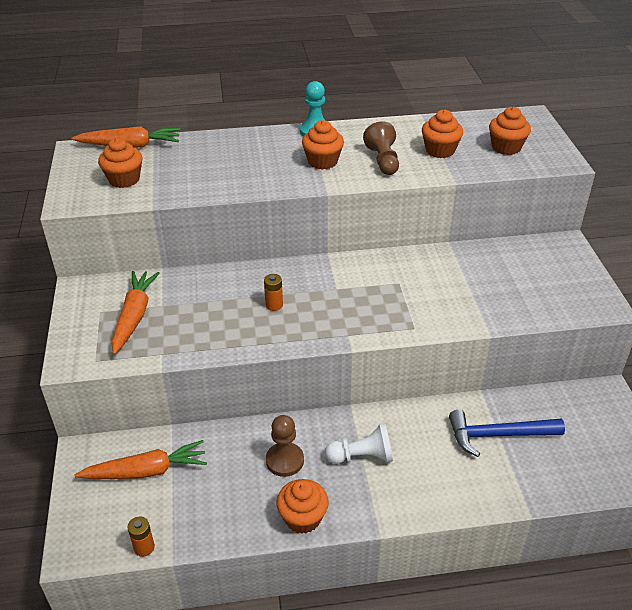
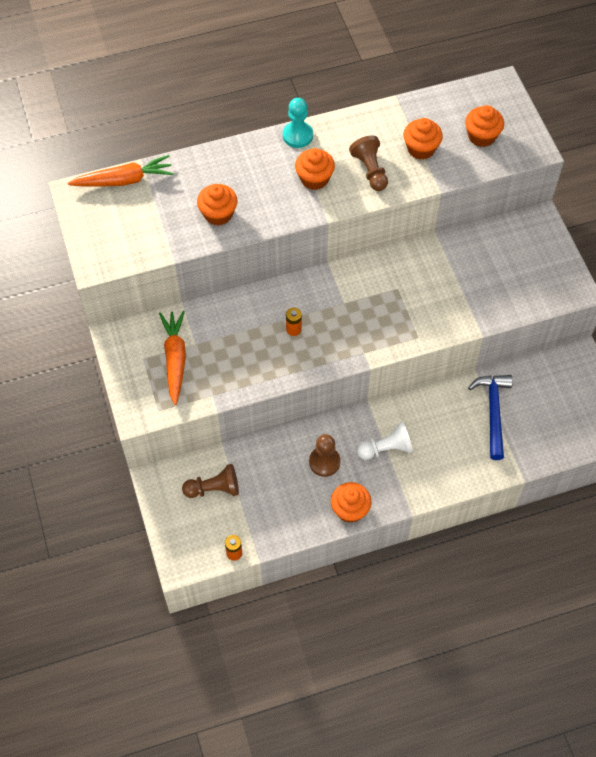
camera: 10 degrees left, 20 degrees up
orange carrot [74,440,207,479] -> brown pawn [182,464,239,498]
orange cupcake [98,138,142,188] -> orange cupcake moved to [197,184,238,226]
blue hammer [449,410,565,457] -> blue hammer turned 105 degrees clockwise [468,375,513,460]

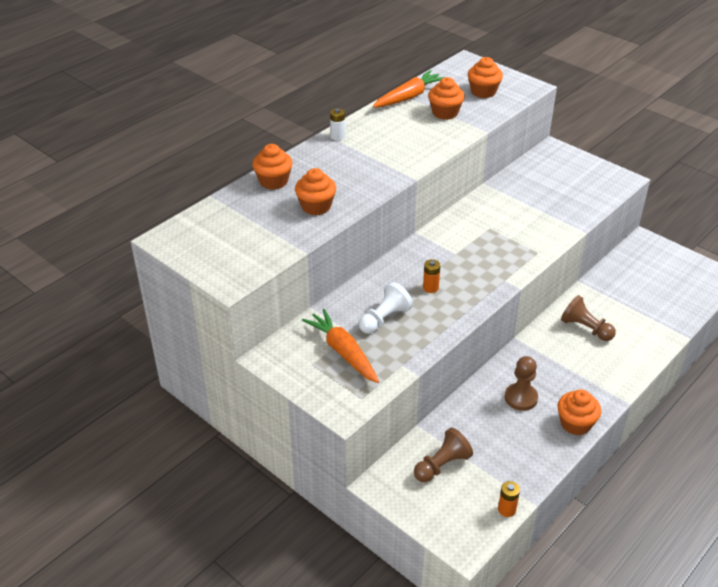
camera: 30 degrees left, 20 degrees down
orange carrot [68,155,174,187] -> orange carrot moved to [373,70,445,108]
turquoise pawn [283,98,313,148] -> white battery [330,108,345,140]
orange cupcake [295,148,335,190] -> orange cupcake moved to [252,144,293,190]
brown pawn [349,136,388,191] -> brown pawn moved to [561,295,616,341]
white pawn [357,422,413,460] -> white pawn moved to [359,282,413,334]
blue hammer [468,375,513,460] -> none

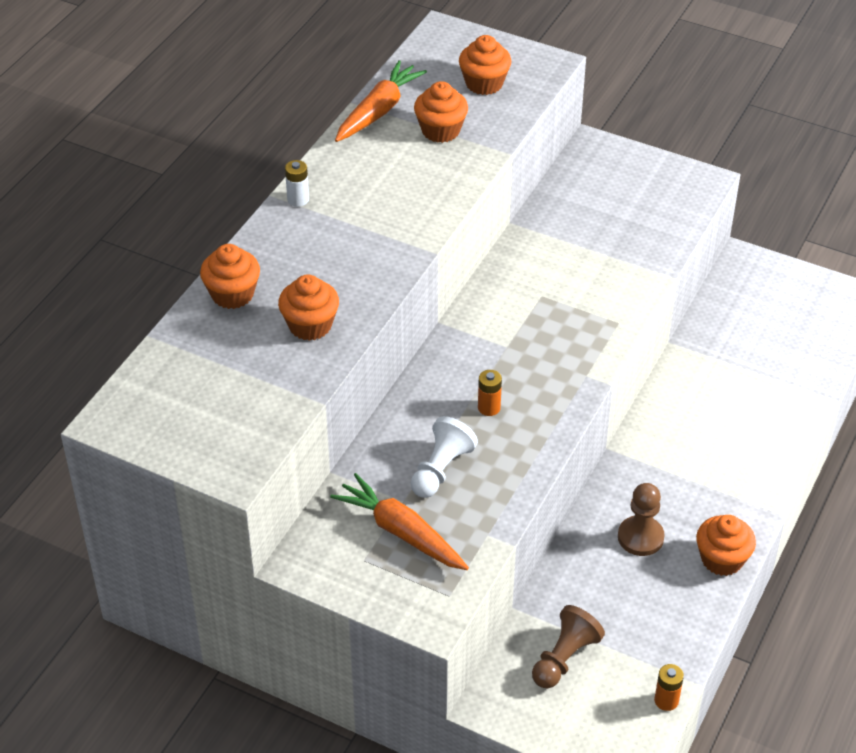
camera: 15 degrees left, 5 degrees up
brown pawn [561,295,616,341] -> none

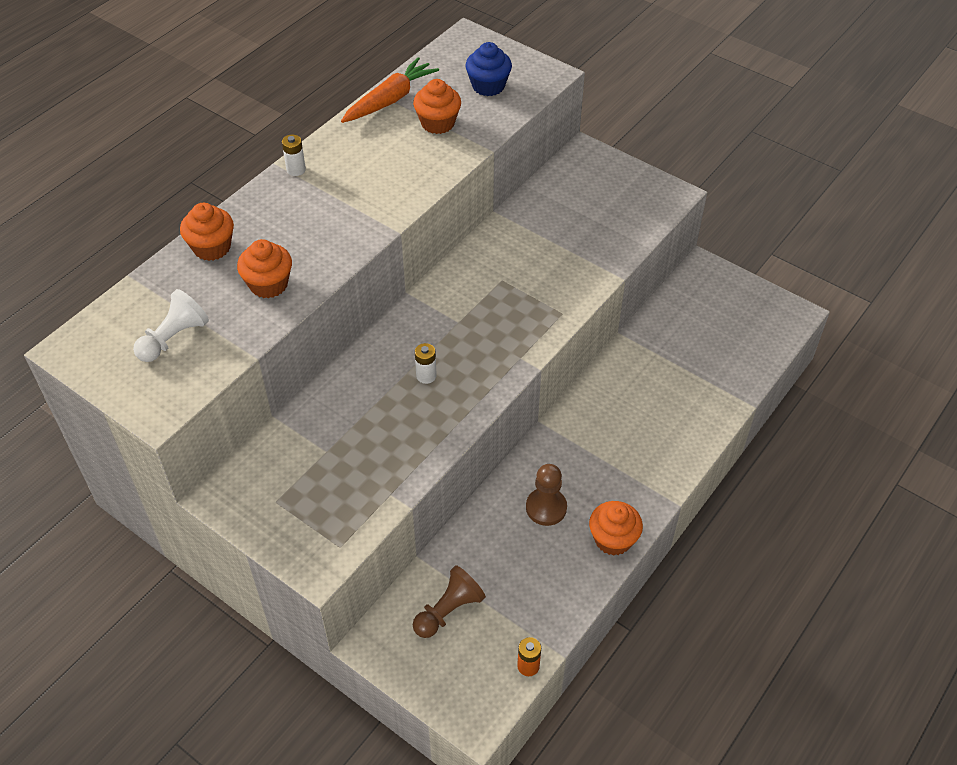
camera: 10 degrees right, 5 degrees up
orange carrot [330,473,469,570] -> none
white pawn [411,416,478,498] -> white pawn moved to [133,289,209,362]
orange cupcake [459,35,511,95] -> blue cupcake [465,42,512,96]
orange battery [478,370,502,416] -> white battery [415,343,437,384]

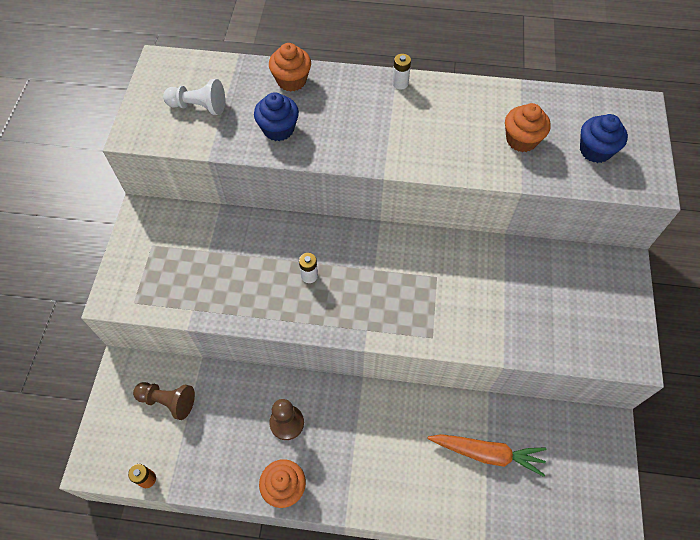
camera: 60 degrees right, 10 degrees up
orange cupcake [237,239,292,298] -> blue cupcake [254,92,299,141]
orange carrot [341,57,439,123] -> orange carrot moved to [428,434,546,477]

